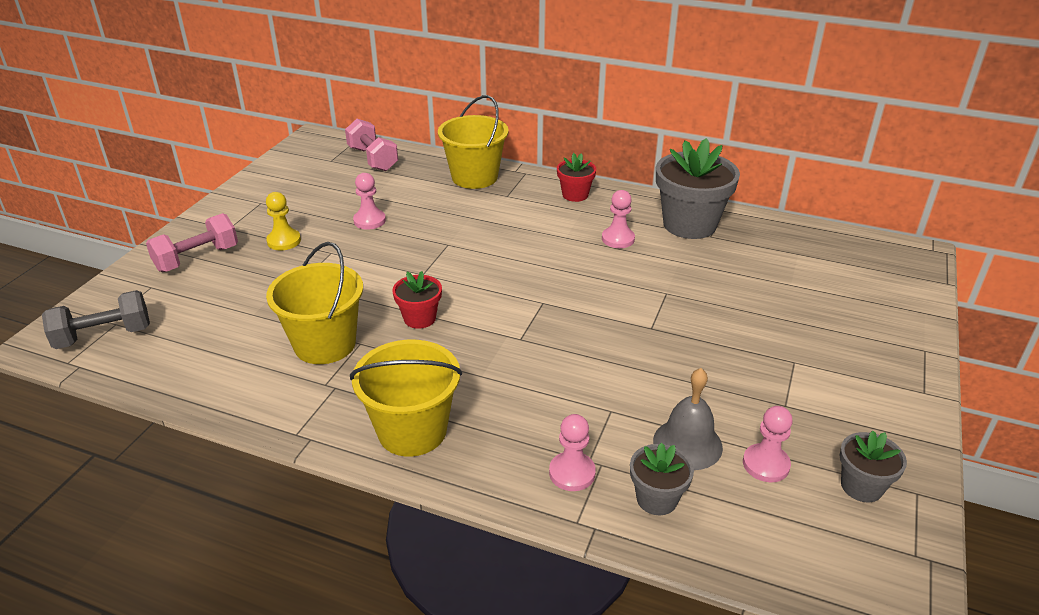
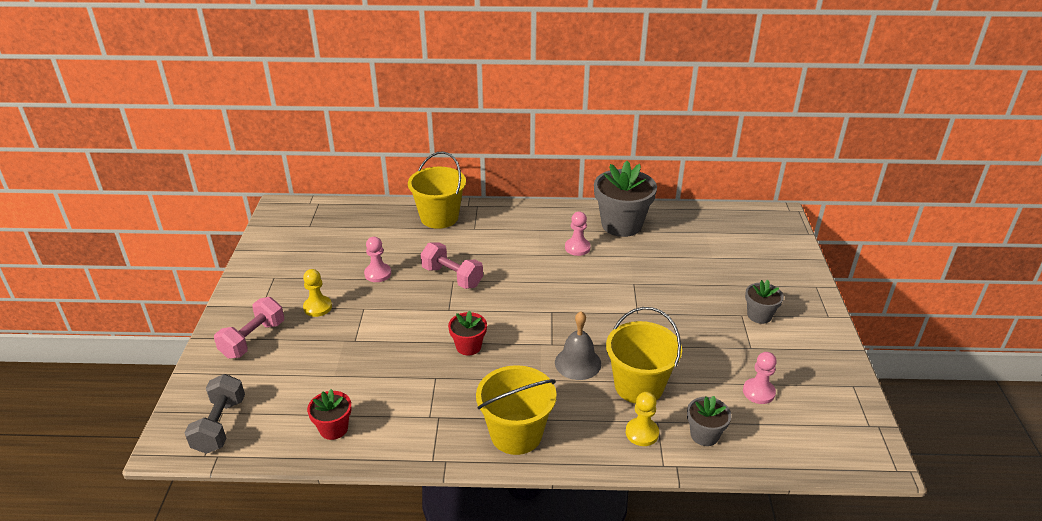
camera: 20 degrees left, 0 degrees up
grey dumbbell [42,290,150,349] -> grey dumbbell turned 45 degrees counterclockwise [185,374,245,454]
yellow bucket [266,242,363,364] -> yellow bucket moved to [606,307,682,404]
pink dumbbell [345,119,398,171] -> pink dumbbell moved to [421,242,483,289]
pink pawn [549,414,596,491] -> yellow pawn [626,392,659,446]
red flower pot [557,153,596,202] -> red flower pot moved to [307,389,352,440]
grey bell [653,368,723,470] -> grey bell moved to [555,311,601,380]
grey flower pot [840,431,907,502] -> grey flower pot moved to [745,280,784,324]

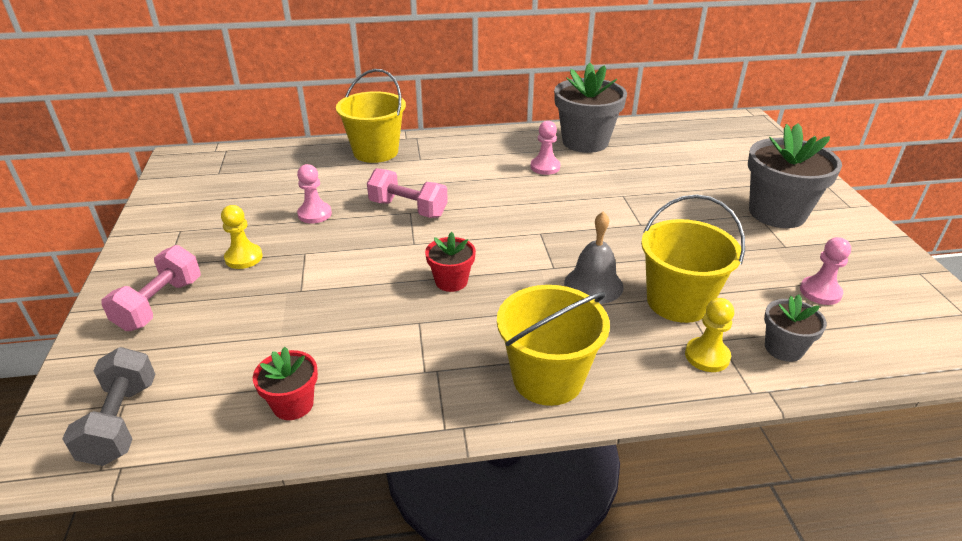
camera: 10 degrees left, 0 degrees up
grey flower pot [745,280,784,324] -> grey flower pot [748,123,842,228], size x1.93

